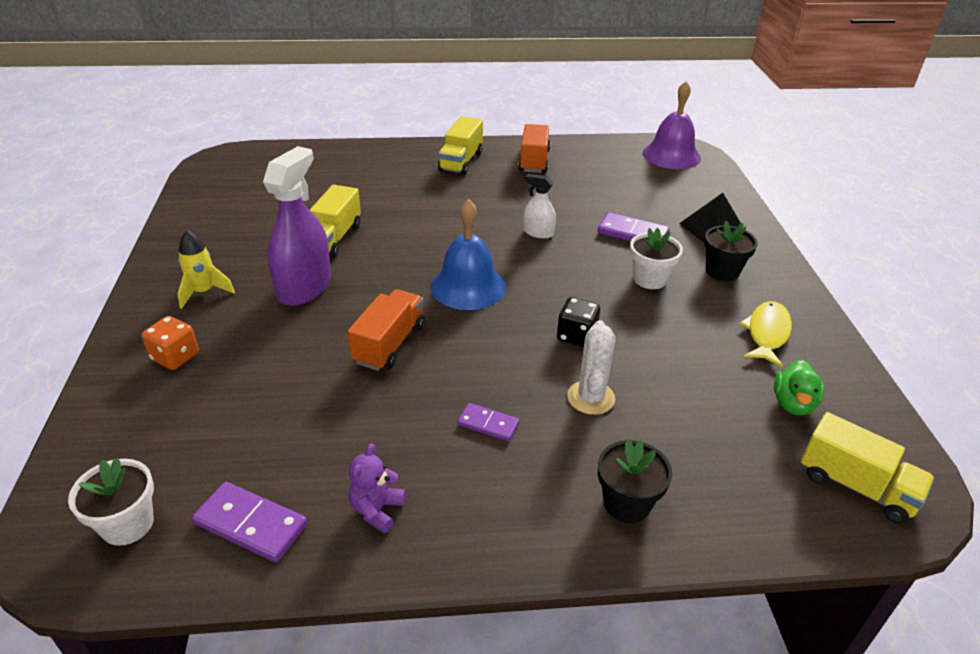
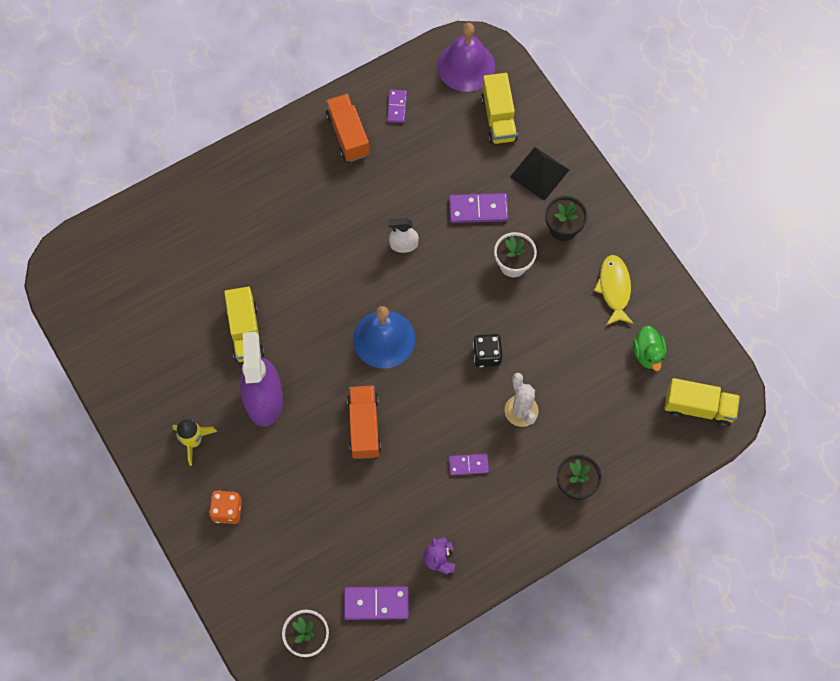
camera: 25 degrees left, 30 degrees up
yellow truck [438,116,483,175] -> yellow truck moved to [481,73,518,144]
none -> purple domino [387,90,407,123]

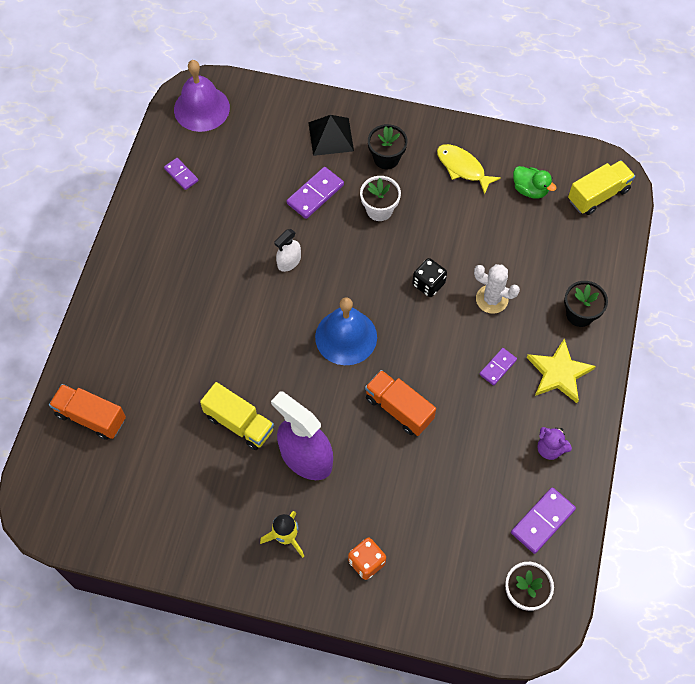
camera: 45 degrees left, 5 degrees down
orange truck [326,94,369,162] -> orange truck moved to [49,384,126,440]
yellow truck [481,73,518,144] -> none
none -> yellow star [527,338,596,403]

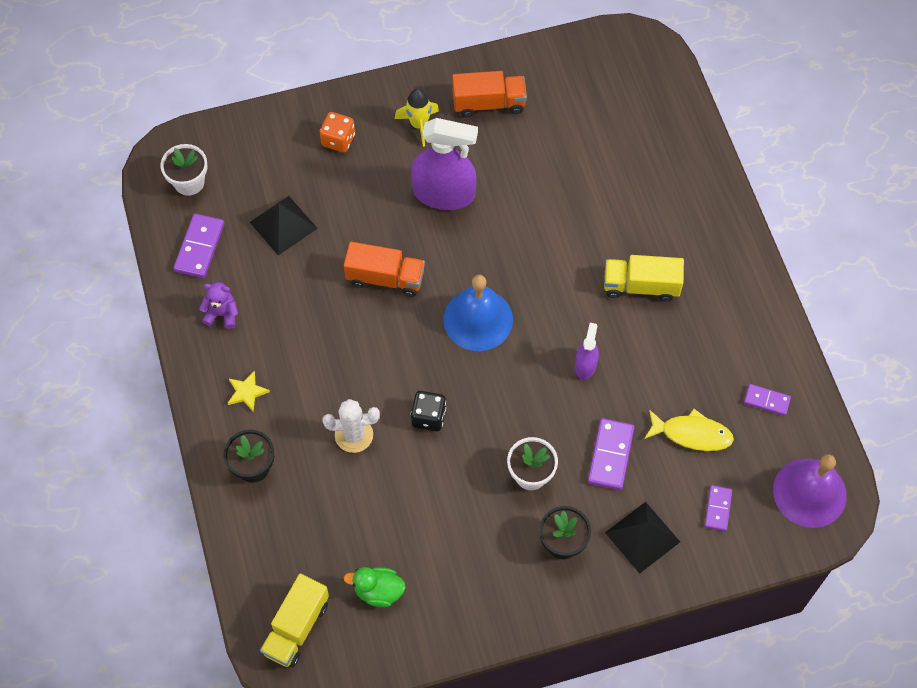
camera: 150 degrees right, 0 degrees up
orange truck [49,384,126,440] -> orange truck moved to [452,71,527,117]
yellow truck [200,382,274,450] -> yellow truck moved to [604,255,684,302]
white spray bottle [274,229,301,272] -> purple spray bottle [575,323,599,380]
yellow fish [437,144,501,195] -> yellow fish moved to [644,409,734,451]
purple domino [480,348,517,386] -> purple domino moved to [705,485,733,531]
yellow star [527,338,596,403] -> yellow star [228,371,270,411], size x0.56
none -> black pyramid [250,196,318,255]

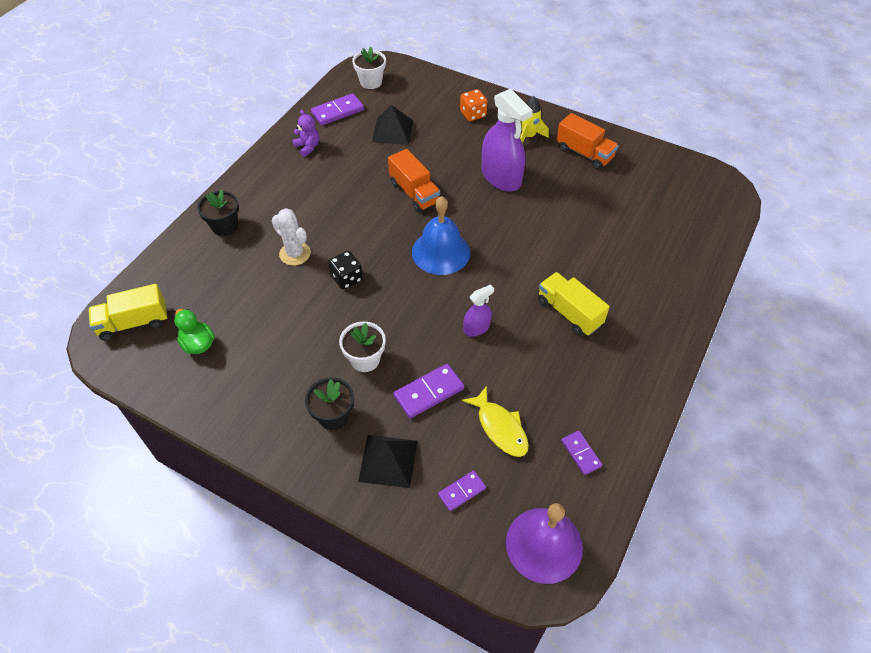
camera: 45 degrees right, 10 degrees down
yellow star [228,371,270,411] -> none

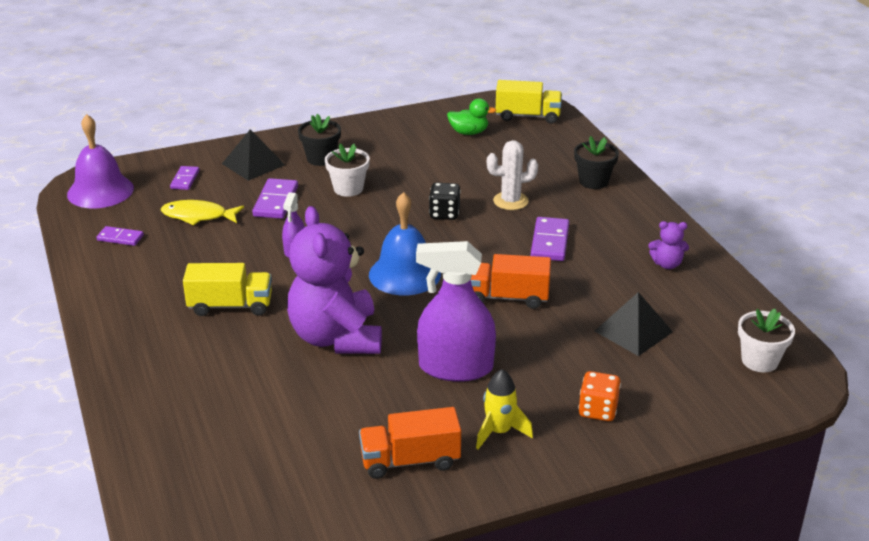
camera: 130 degrees right, 20 degrees down
yellow truck [88,284,168,341] -> yellow truck turned 75 degrees clockwise [496,80,562,124]
purple domino [311,93,364,125] -> purple domino moved to [531,217,569,261]
none -> purple teddy bear [287,206,382,354]

